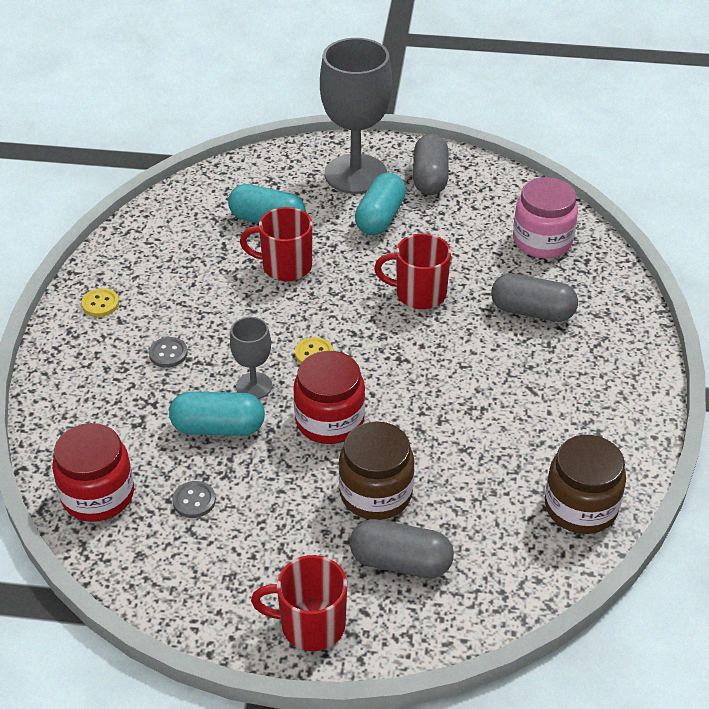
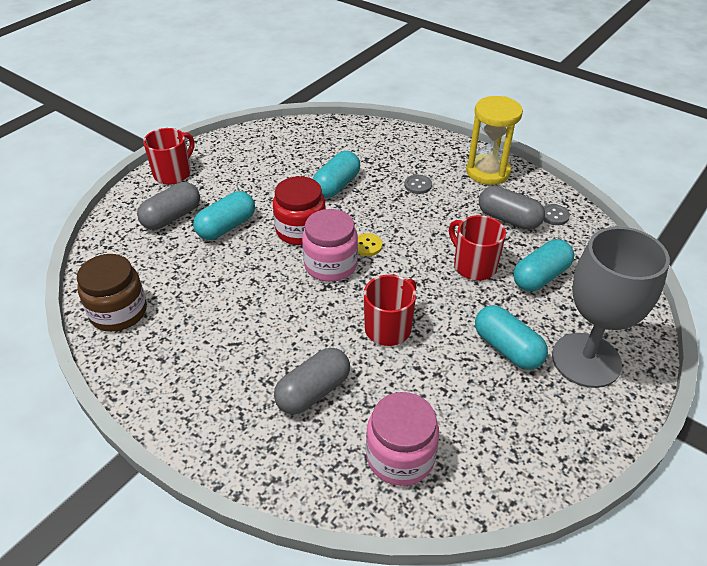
camera: 120 degrees right, 0 degrees up
red jar [52,423,134,522] -> none
yellow button [81,288,119,317] -> yellow hourglass [466,96,523,185]
grey button [172,481,216,518] -> grey button moved to [543,204,570,225]
grey goblet [230,317,272,399] -> none
red mug [240,207,312,281] -> red mug turned 75 degrees counterclockwise [449,215,506,281]
brown jar [339,421,414,520] -> turquoise capsule [193,191,255,240]
grey capsule [413,134,449,195] -> grey capsule moved to [479,186,545,230]
none -> pink jar [302,209,358,282]

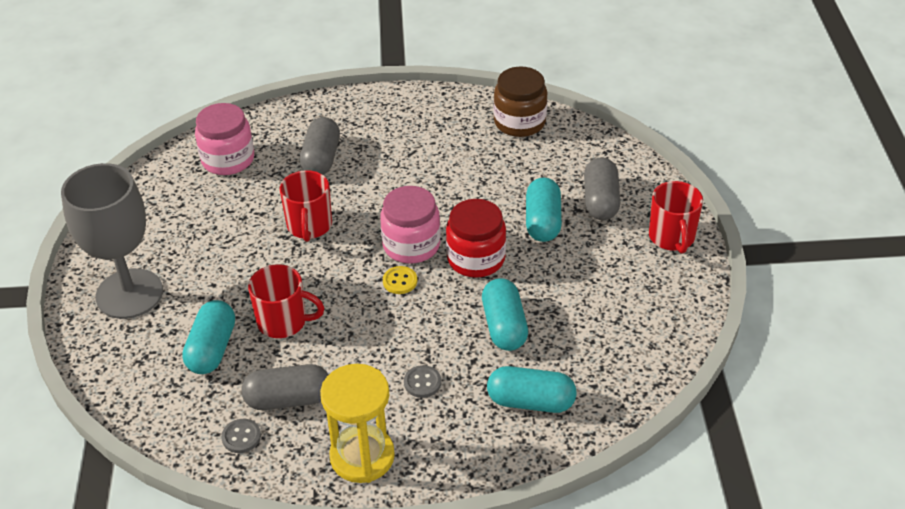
camera: 140 degrees right, 0 degrees up
turquoise capsule [475,305,548,370] -> turquoise capsule moved to [487,366,577,413]

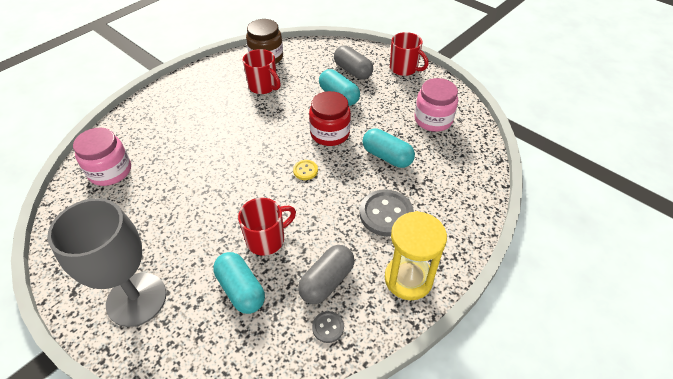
camera: 45 degrees left, 5 degrees up
red mug [280,170,332,242] -> red mug moved to [243,49,281,94]
grey capsule [300,117,340,175] -> none
pink jar [380,186,441,264] -> pink jar moved to [414,78,458,132]
grey button [404,365,441,398] -> grey button [360,189,414,236], size x2.00
turquoise capsule [487,366,577,413] -> none

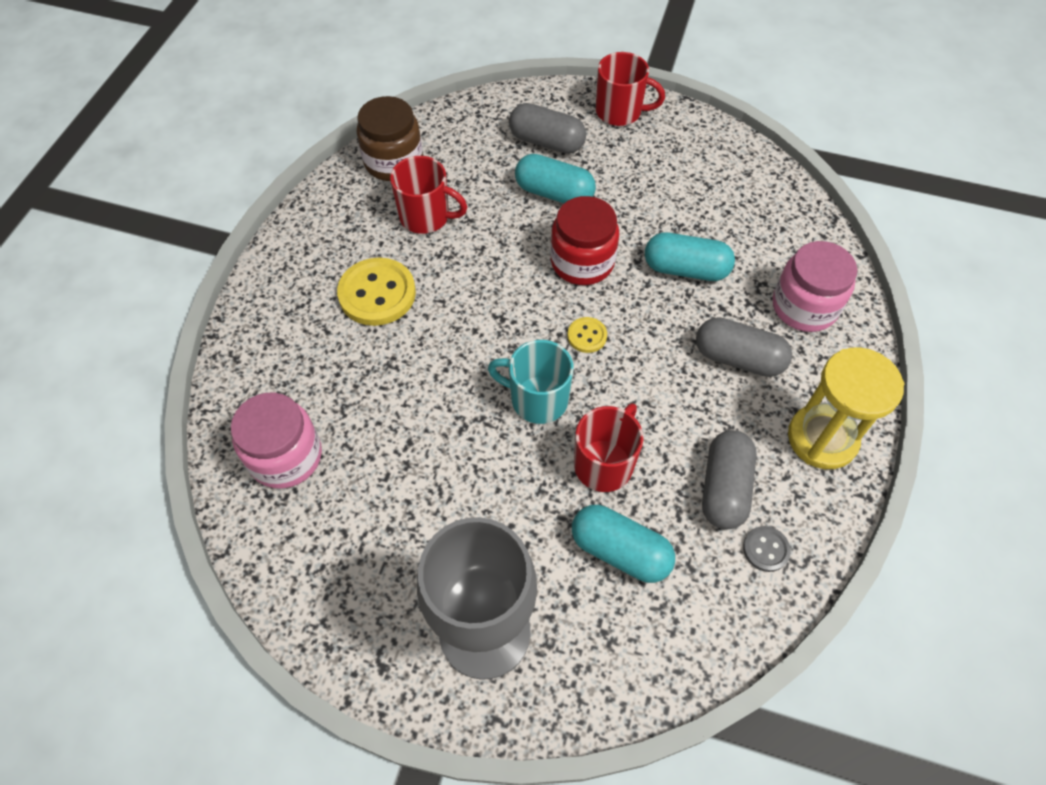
camera: 25 degrees left, 10 degrees up
grey button [360,189,414,236] -> grey capsule [696,317,792,377]
pink jar [414,78,458,132] -> pink jar moved to [773,241,857,332]
none -> yellow button [337,258,416,326]
none -> turquoise mug [488,340,574,424]

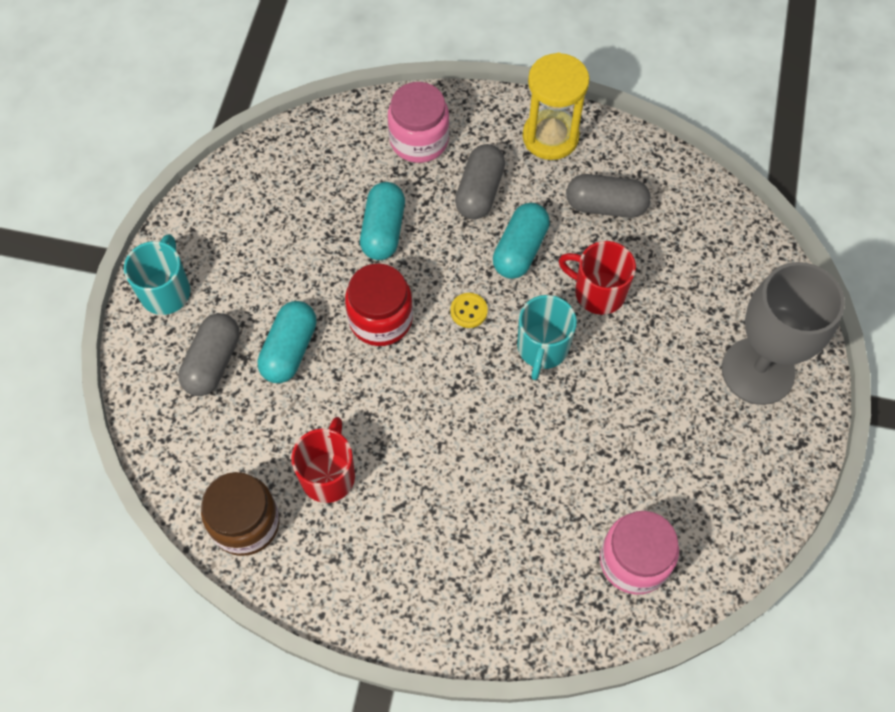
camera: 95 degrees left, 5 degrees up
yellow button [337,258,416,326] -> none
turquoise capsule [572,505,675,583] -> turquoise capsule moved to [493,203,550,279]
red mug [596,52,665,126] -> turquoise mug [124,234,190,315]
grey button [743,526,791,572] -> none

